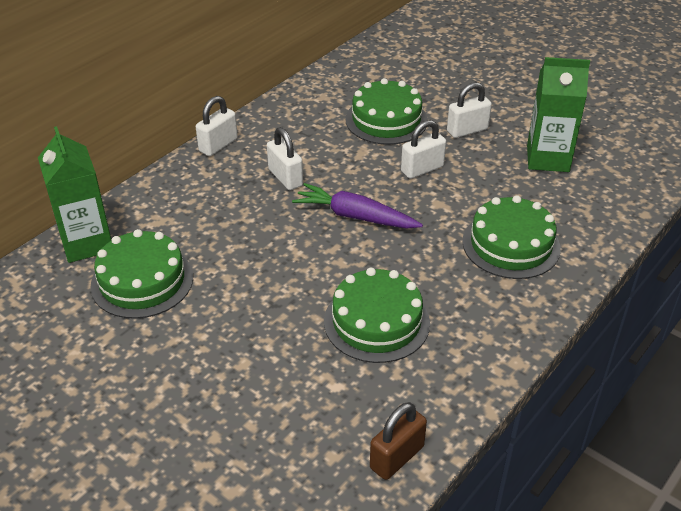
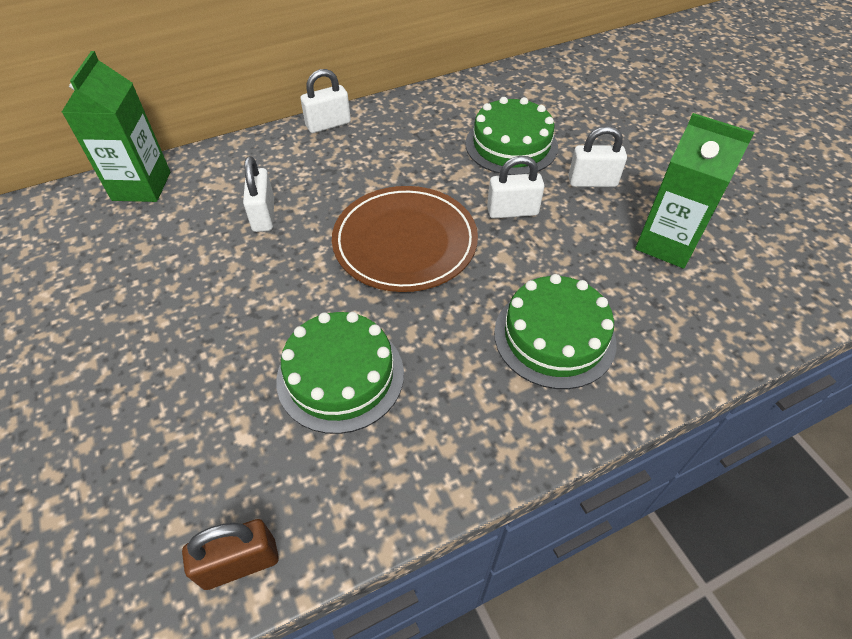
camera: 25 degrees right, 10 degrees up
green cake [90,229,193,319] -> none
white padlock [267,127,303,190] -> white padlock moved to [243,156,274,232]
purple carrot [292,183,423,229] -> brown plate [332,186,478,292]

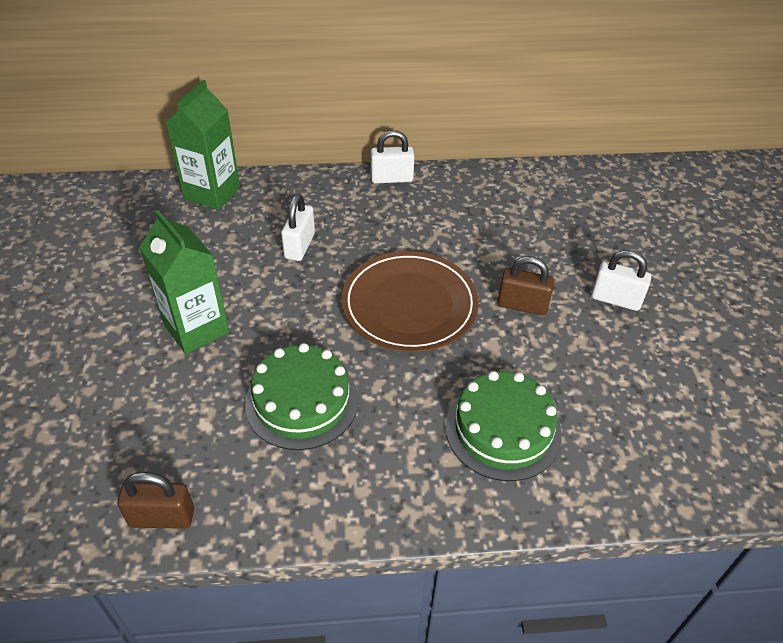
camera: 20 degrees right, 5 degrees down
green cake [465,97,558,175] -> none
white padlock [487,156,544,219] -> brown padlock [498,256,554,315]
green carton [635,113,755,269] -> green carton moved to [139,210,229,354]

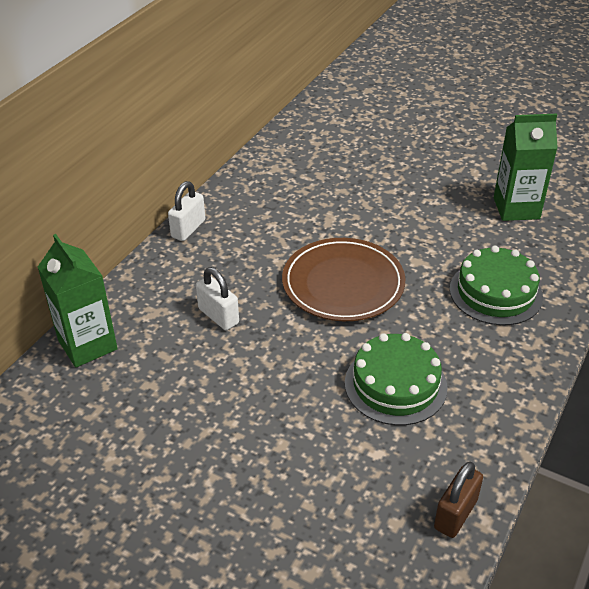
camera: 55 degrees left, 5 degrees down
green carton [139,210,229,354] -> green carton moved to [494,114,558,221]
brown padlock [498,256,554,315] -> none
white padlock [592,250,651,311] -> none

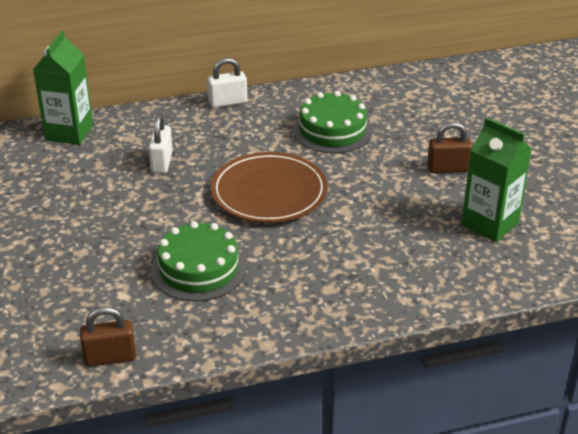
camera: 45 degrees right, 5 degrees down
green cake [450,246,543,325] -> green cake moved to [293,91,373,153]
none -> brown padlock [427,122,473,173]

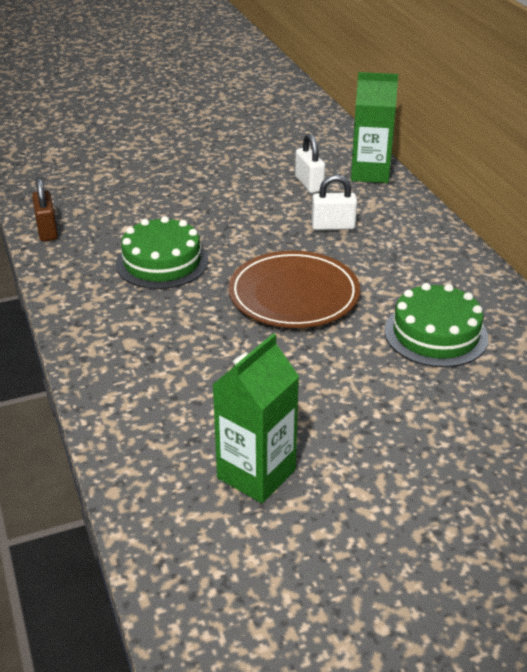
camera: 85 degrees right, 0 degrees up
white padlock [207,58,247,108] -> white padlock moved to [295,134,325,193]
brown padlock [427,122,473,173] -> none

